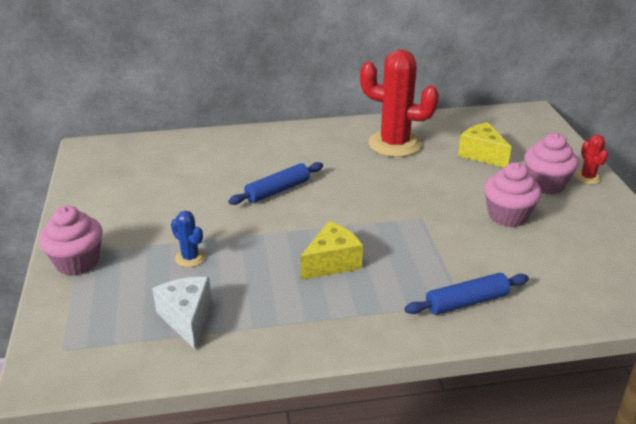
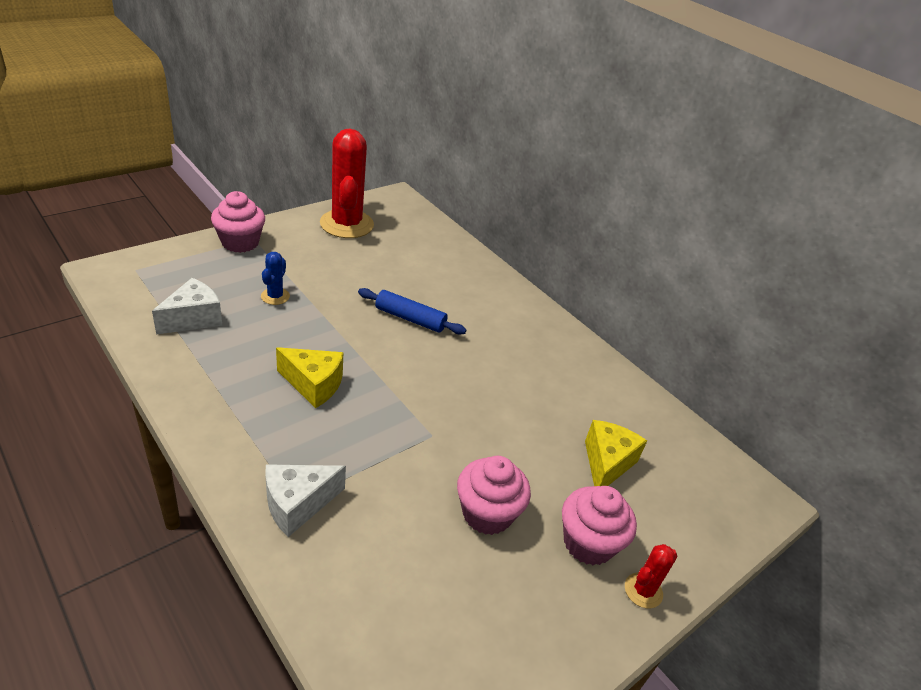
camera: 55 degrees right, 5 degrees up
red cactus [360,50,439,157] -> red cactus moved to [320,129,374,238]
blue rolling pin [405,273,529,315] -> white cheese [265,464,346,537]

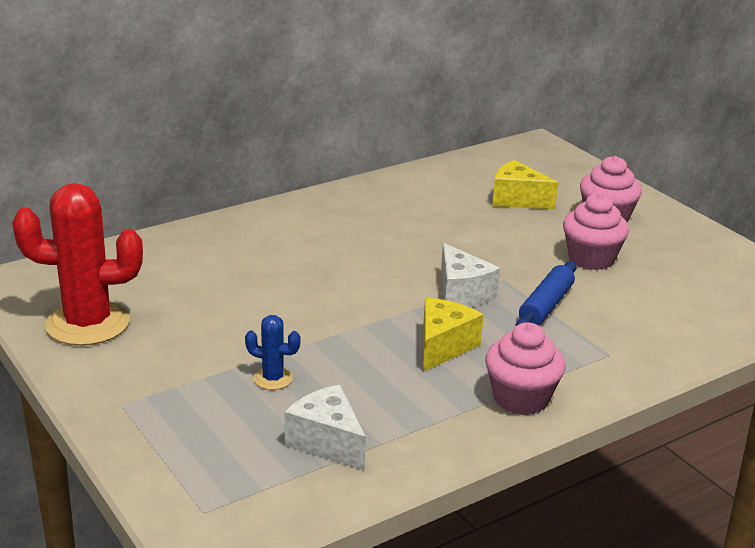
camera: 80 degrees left, 10 degrees down
pink cupcake [211,191,265,253] -> pink cupcake moved to [485,322,566,415]
white cheese [265,464,346,537] -> white cheese moved to [441,243,500,307]
blue rolling pin [358,288,466,334] -> blue rolling pin moved to [516,261,577,326]
red cactus [625,544,678,609] -> none

